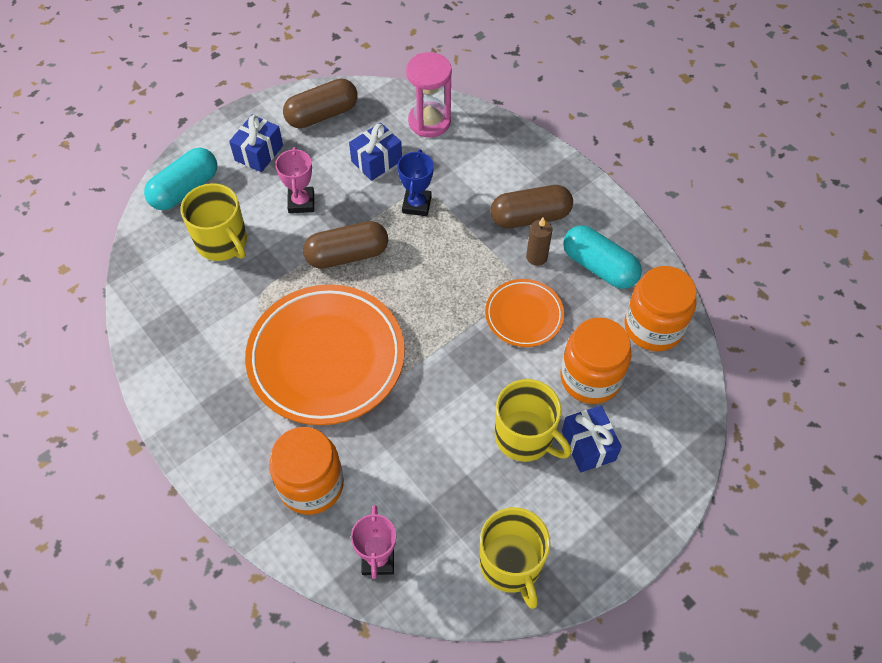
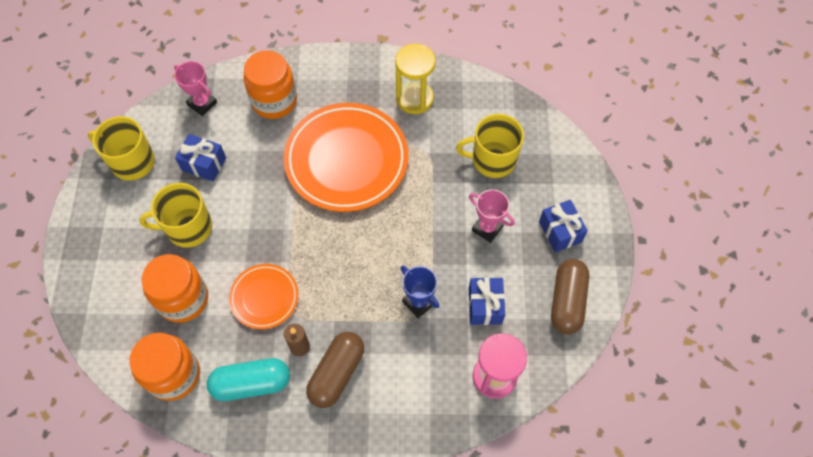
camera: 130 degrees right, 5 degrees up
turquoise capsule [144,148,217,210] -> none
brown capsule [303,221,388,269] -> none
blue gift [562,405,622,473] -> blue gift moved to [175,134,226,181]
none -> yellow hourglass [395,44,436,114]

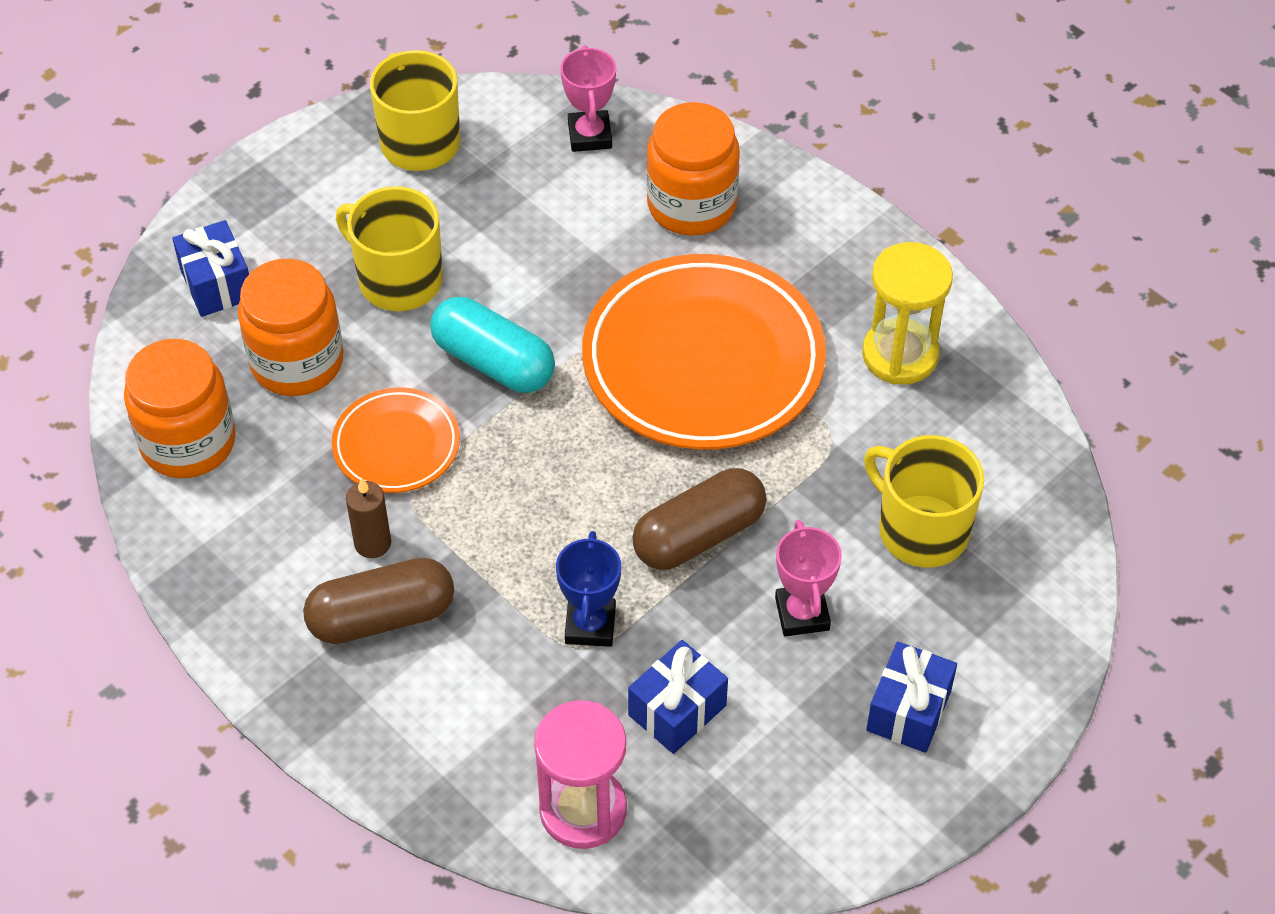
camera: 45 degrees right, 10 degrees down
blue gift [175,134,226,181] -> blue gift moved to [172,220,249,317]
turquoise capsule [207,358,290,401] -> turquoise capsule moved to [430,297,555,393]
brown capsule [551,259,590,334] -> brown capsule moved to [632,468,766,570]

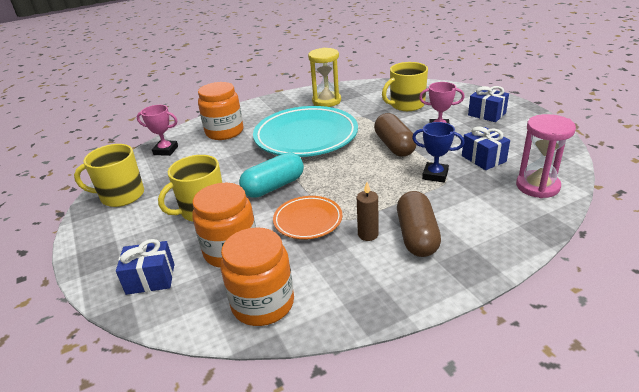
camera: 70 degrees left, 20 degrees down
orange plate [582,254,826,450] -> turquoise plate [253,106,358,157]

